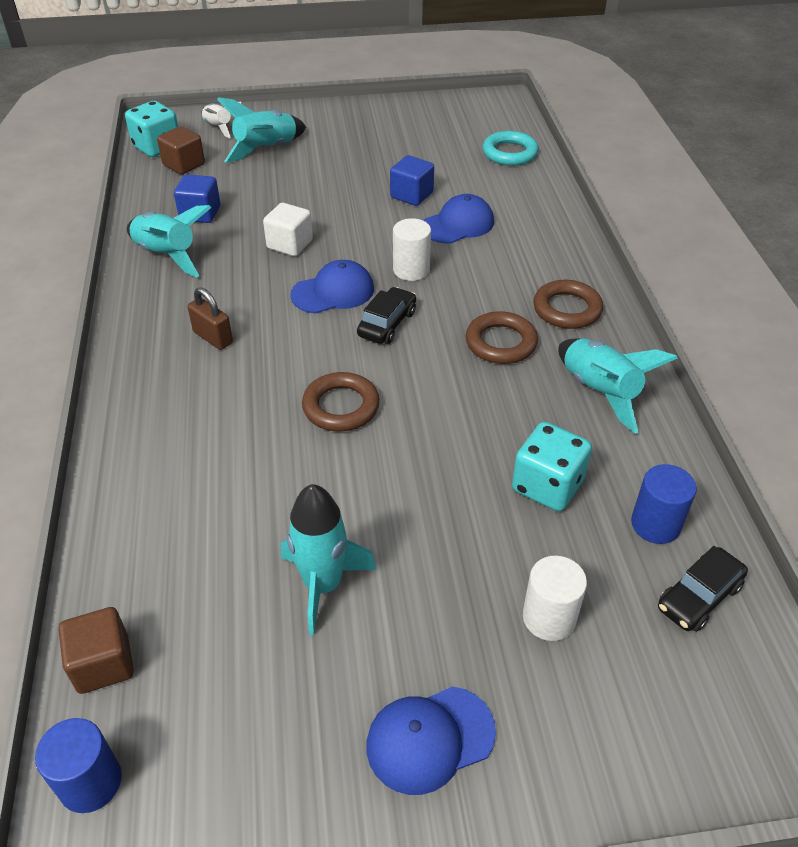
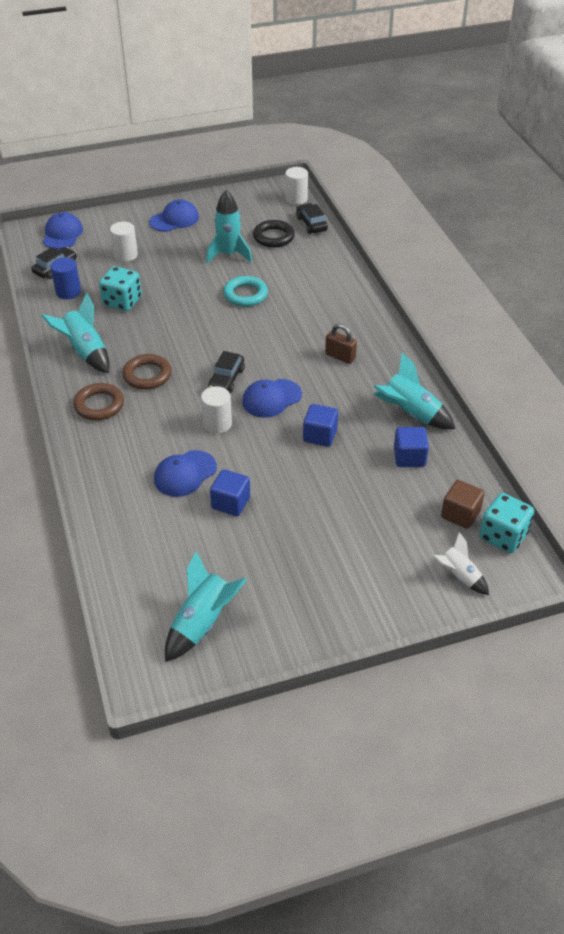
camera: 170 degrees right, 0 degrees up
blue cylinder [35,718,122,813] -> white cylinder [285,167,308,205]
brown cube [58,607,134,694] -> black car [296,203,328,234]
turquoise rocket [217,97,306,163] -> turquoise rocket moved to [165,552,247,662]
white cube [263,203,313,256] -> blue cube [303,404,338,447]
brown ring [302,372,380,432] -> none
turquoise ring [482,131,539,166] -> turquoise ring moved to [223,276,268,307]
none -> blue cap [43,212,83,249]
none -> black ring [253,220,295,248]

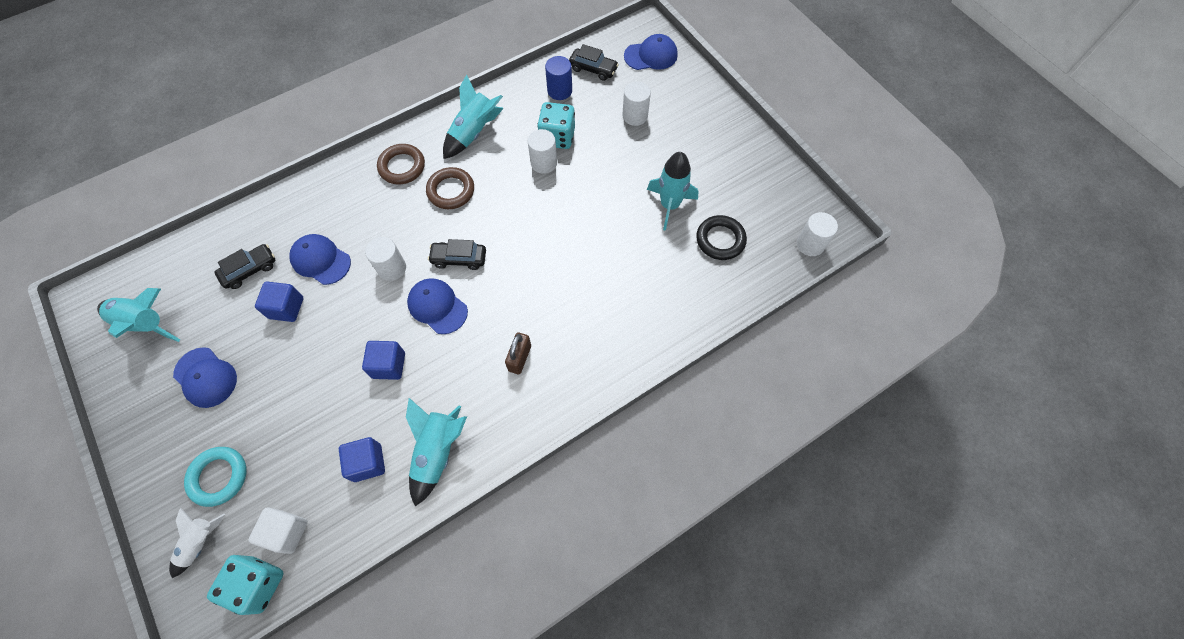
camera: 75 degrees right, 20 degrees up
blue cap [149,199,199,232] -> blue cap moved to [173,347,237,408]
turquoise ring [223,276,268,307] -> turquoise ring moved to [184,447,247,507]
black car [296,203,328,234] -> black car moved to [215,244,275,289]
brown cube [441,480,485,529] -> white cube [249,507,308,554]
none -> white cylinder [528,129,557,174]

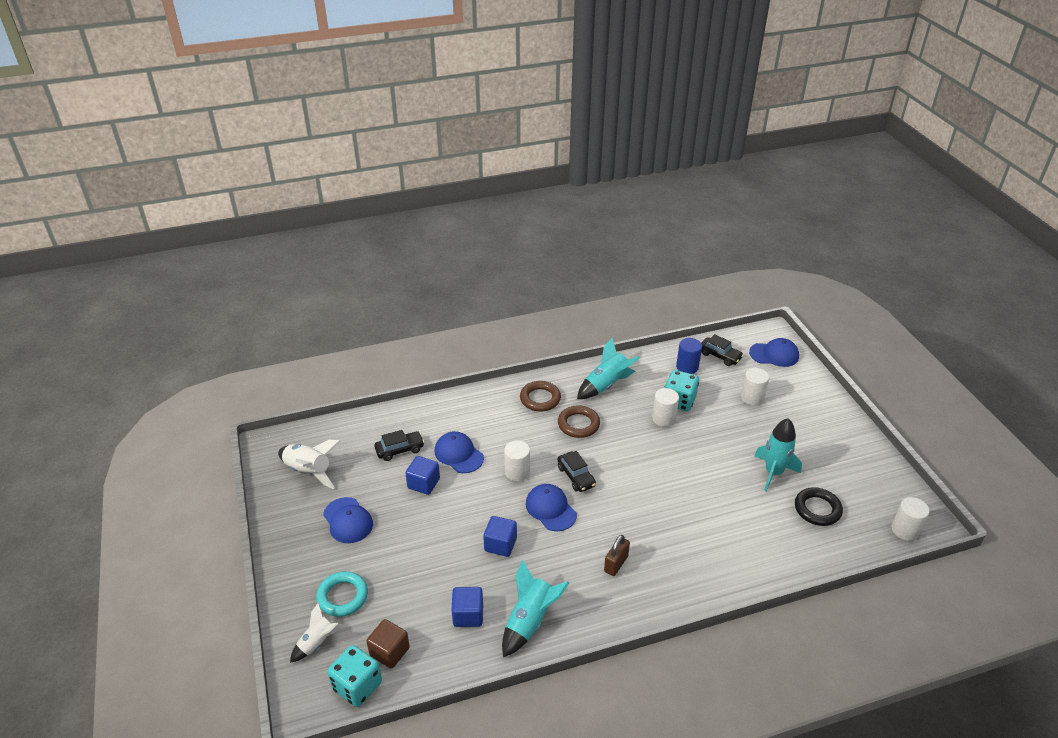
camera: 15 degrees right, 25 degrees down
turquoise rocket [97,288,180,342] -> white rocket [278,440,341,489]
white cube [249,507,308,554] -> brown cube [366,619,410,669]
black car [428,239,486,270] -> black car turned 135 degrees counterclockwise [558,451,596,492]

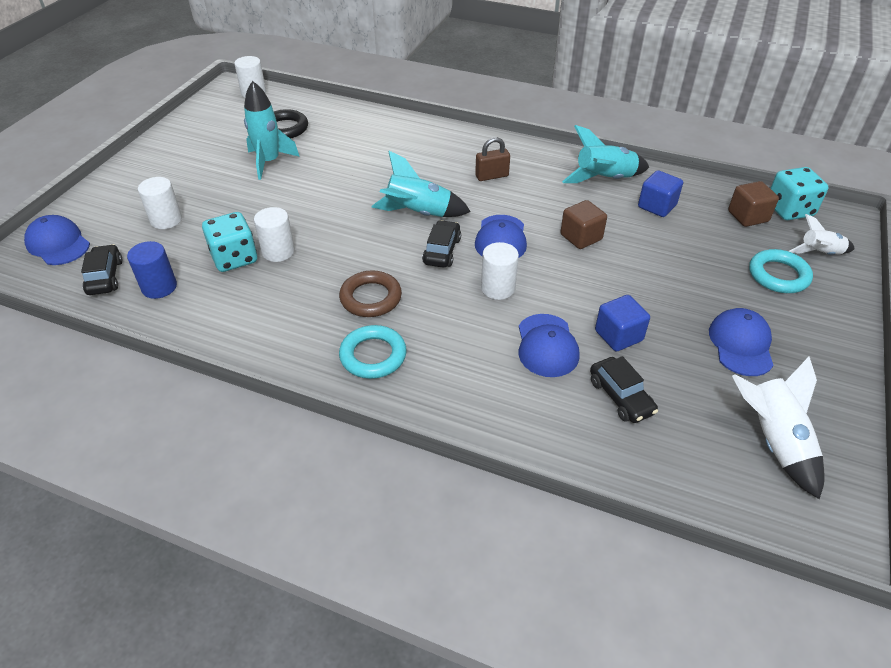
camera: 140 degrees left, 5 degrees up
black car [374,430,424,461] -> black car turned 135 degrees counterclockwise [590,356,658,423]
blue cube [483,516,517,557] -> brown cube [560,200,607,249]
brown ring [520,381,561,411] -> turquoise ring [339,325,407,379]
turquoise rocket [577,338,640,399] -> turquoise rocket moved to [371,151,471,217]

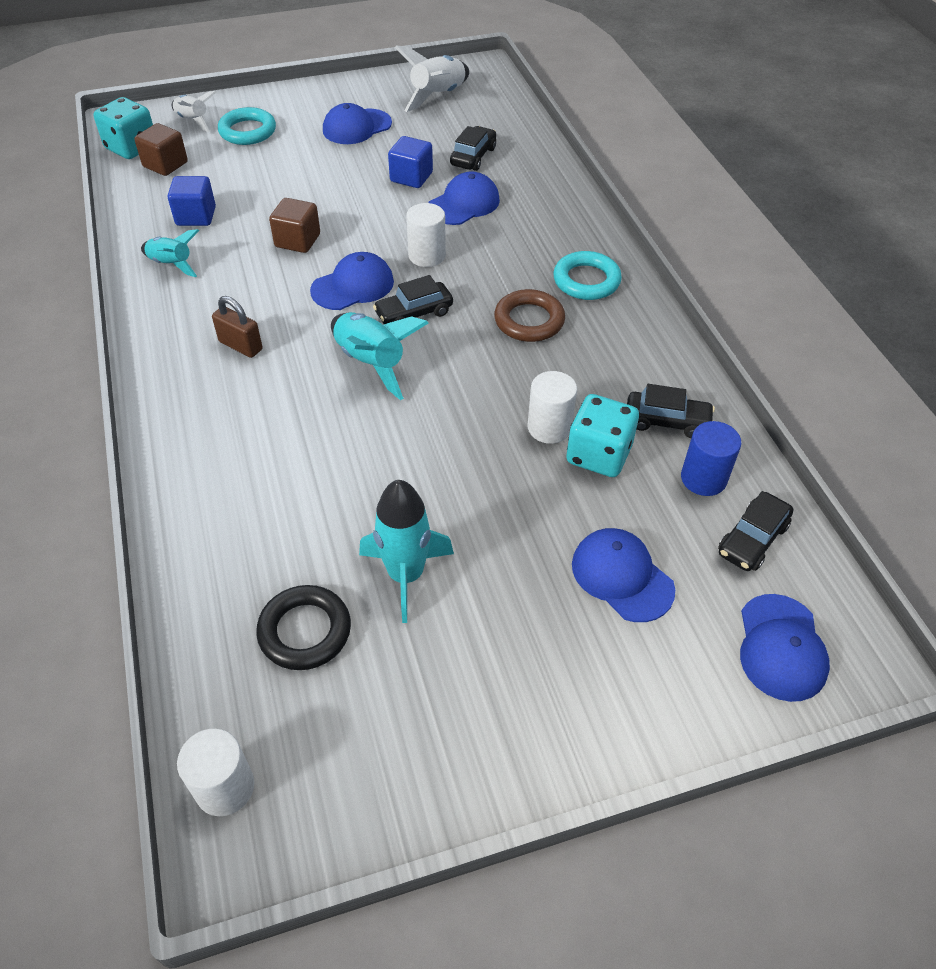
camera: 130 degrees left, 5 degrees up
white cylinder [138,177,182,229] -> blue cap [572,528,675,622]
turquoise rocket [562,125,649,183] -> turquoise rocket [141,229,199,277], size x0.63
none -> black car [627,384,715,438]

